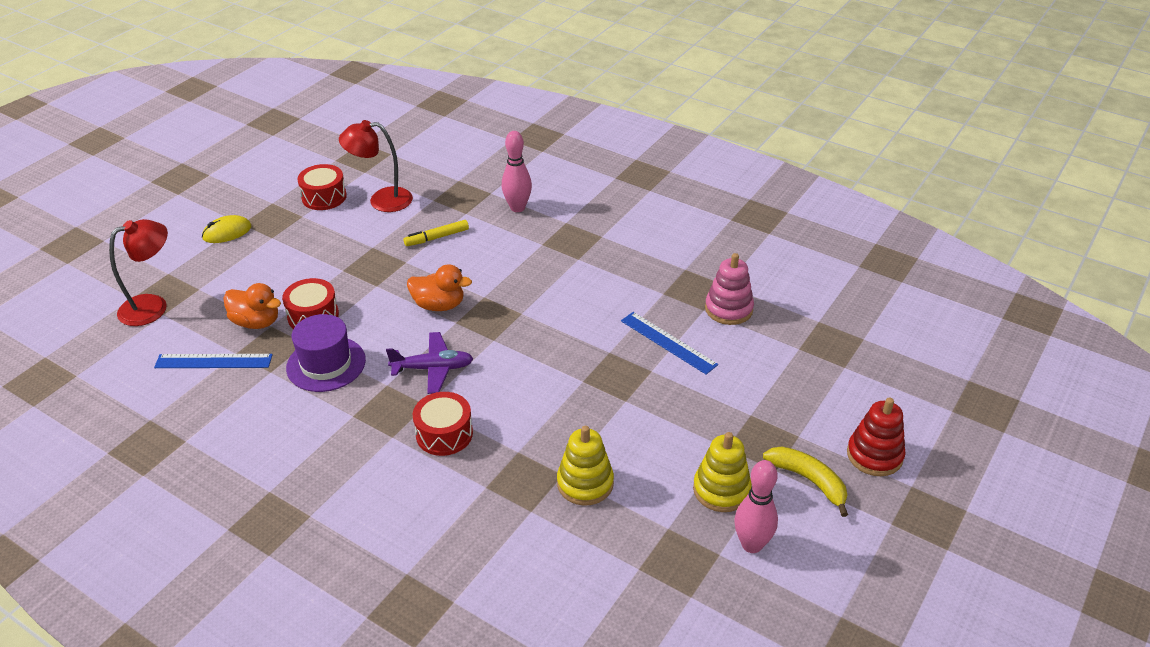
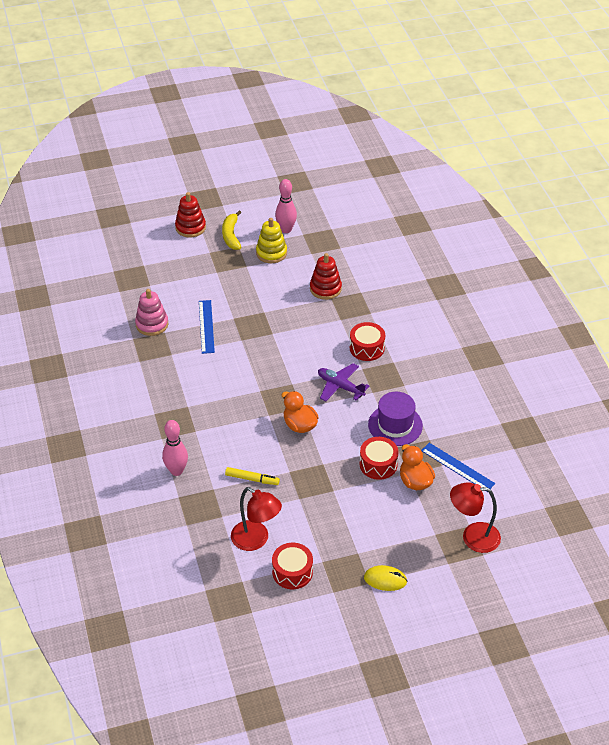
camera: 140 degrees left, 5 degrees up
yellow stacking toy [557,426,614,506] -> red stacking toy [310,253,342,300]

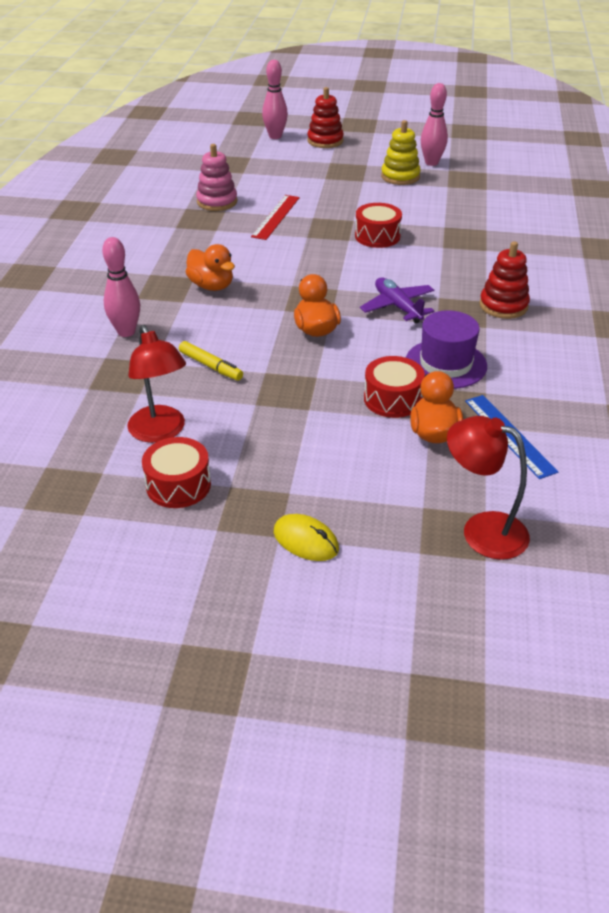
camera: 25 degrees right, 5 degrees down
blue ruler [199,300,215,354] -> red ruler [251,195,300,240]
yellow banana [222,210,241,250] -> none
red stacking toy [310,253,342,300] -> red stacking toy moved to [479,241,530,319]
red drum [350,322,385,361] -> red drum moved to [355,203,402,248]
none -> orange duck [186,244,235,291]
none -> pink bowling pin [262,60,288,139]

